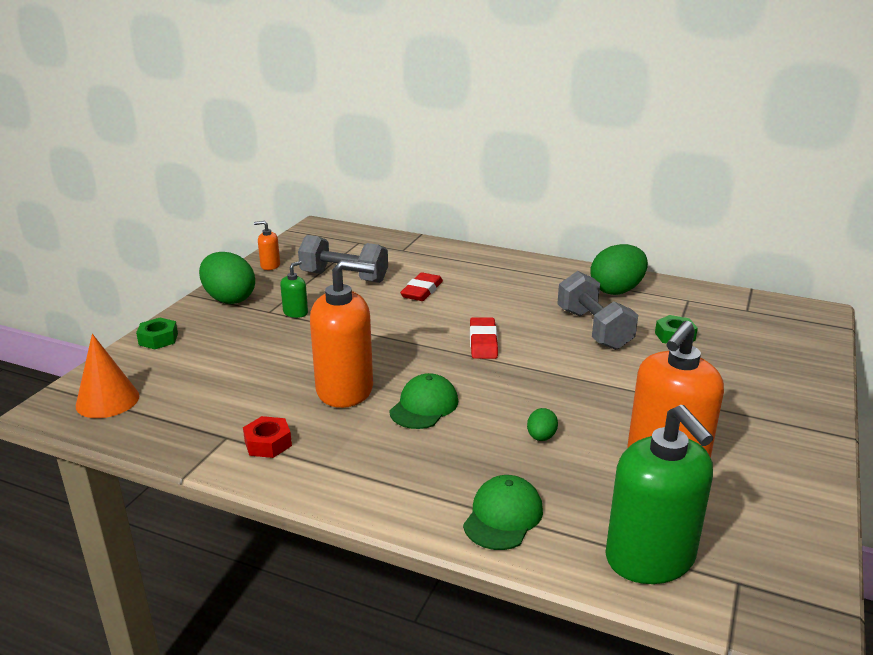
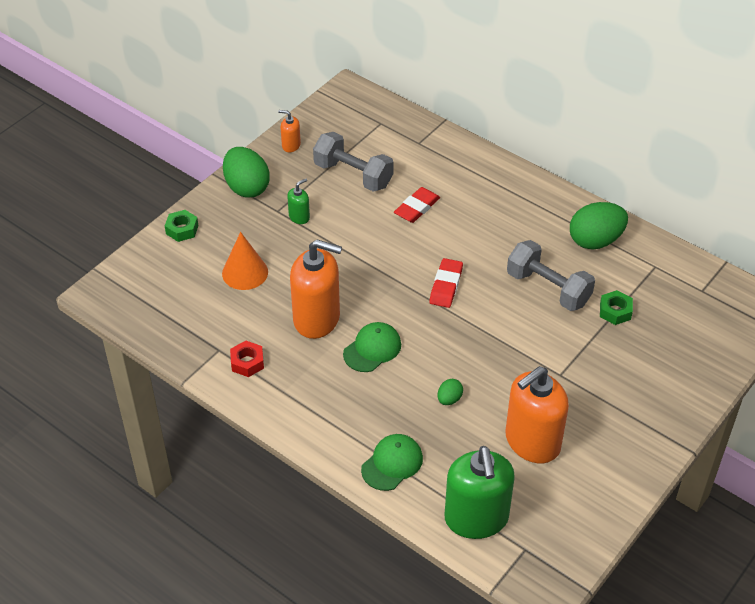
camera: 15 degrees right, 20 degrees up
orange cone [76,334,139,418] -> orange cone moved to [222,232,268,290]
grey dumbbell [557,271,638,350] -> grey dumbbell turned 45 degrees counterclockwise [507,240,595,311]

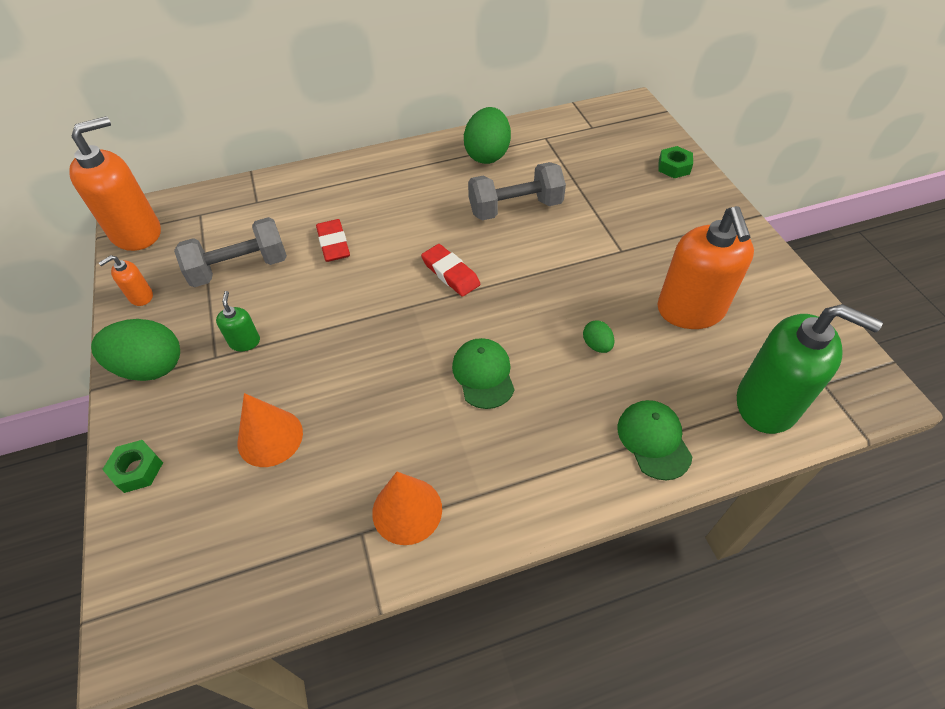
camera: 55 degrees left, 5 degrees up
red nut [230,341,264,377] -> orange cone [372,472,442,545]
orange soap dispenser [290,239,342,339] -> orange soap dispenser moved to [69,116,161,251]
green nut [600,290,633,325] -> green nut moved to [659,146,693,178]

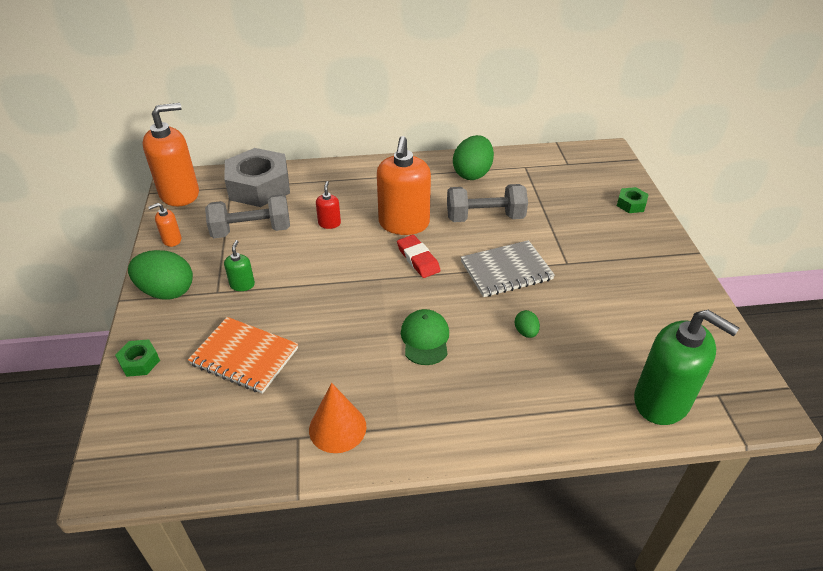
camera: 10 degrees right, 10 degrees down
orange cone [238,393,303,467] -> orange notebook [188,317,298,394]
red eraser [316,219,350,262] -> red soap dispenser [316,181,341,229]
green cap [618,400,693,480] -> none
orange soap dispenser [658,206,754,329] -> orange soap dispenser moved to [377,136,431,235]
none -> grey nut [224,148,290,207]
none -> grey notebook [461,240,555,297]

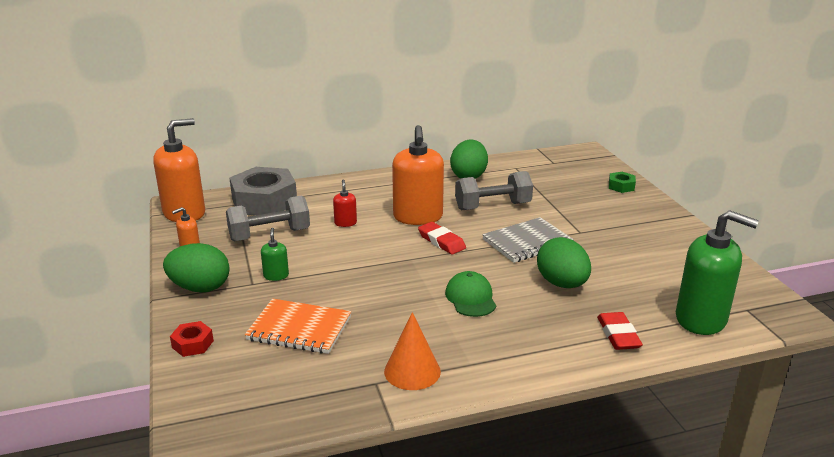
camera: 10 degrees left, 15 degrees down
green nut [115,339,160,377] -> red nut [170,321,214,357]
green egg [515,310,540,338] -> green egg [537,237,591,288], size x2.13
none -> red eraser [597,312,643,350]

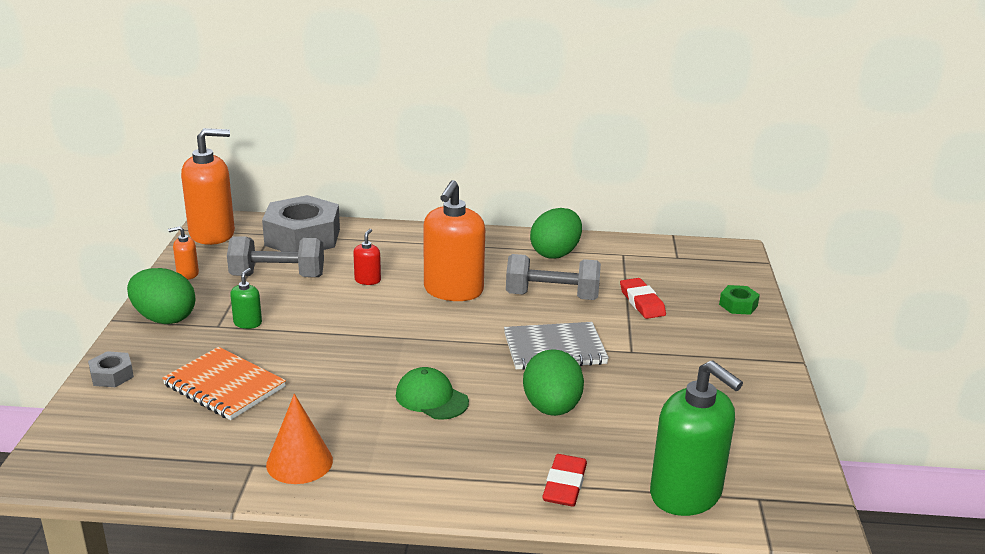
camera: 20 degrees right, 0 degrees up
red nut [170,321,214,357] -> grey nut [88,351,134,387]
red eraser [418,222,466,254] -> red eraser moved to [620,278,666,319]
green cap [445,271,496,317] -> green cap turned 60 degrees counterclockwise [396,367,469,420]

